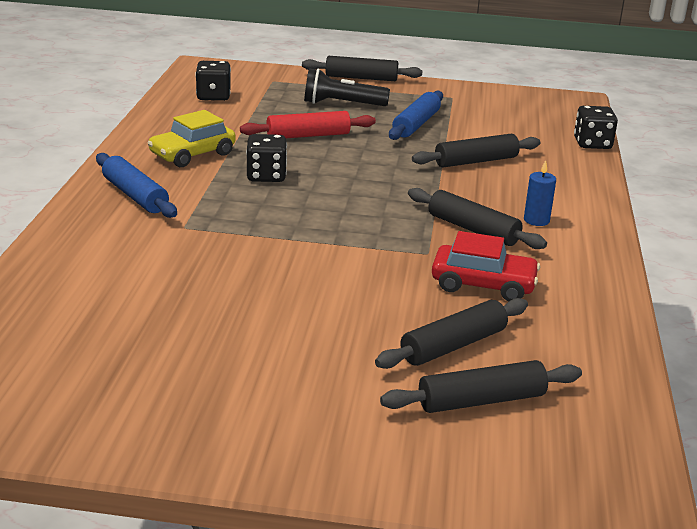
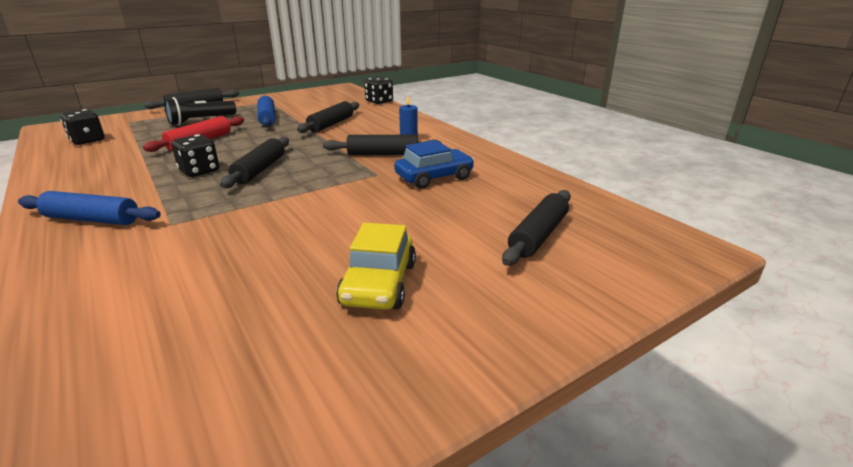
camera: 40 degrees left, 0 degrees up
yellow car [148,110,236,167] -> yellow car moved to [336,223,416,310]
black rolling pin [375,298,528,369] -> black rolling pin moved to [220,137,289,188]
red car [432,231,540,301] -> blue car [394,140,475,189]

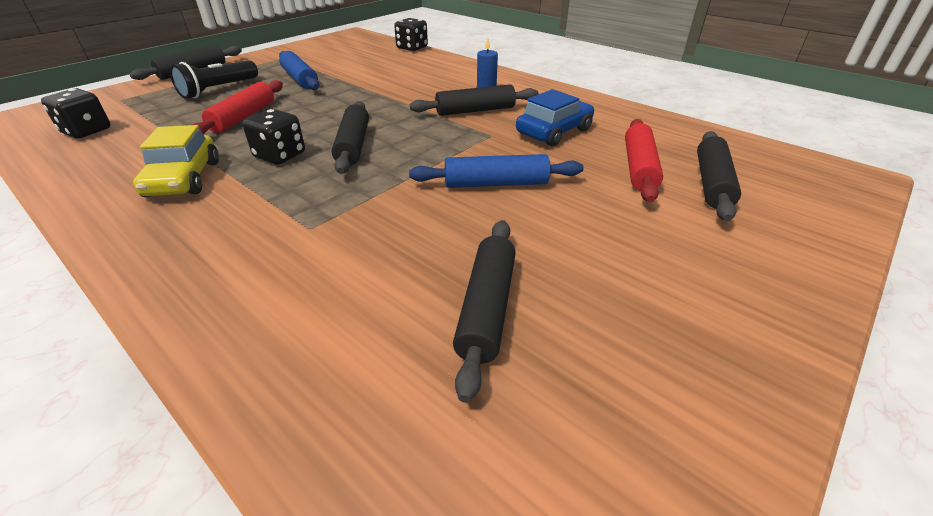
camera: 15 degrees left, 10 degrees up
blue rolling pin [18,191,161,225] -> blue rolling pin moved to [409,154,584,188]
black rolling pin [297,101,359,133] -> black rolling pin moved to [453,220,516,403]
yellow car [336,223,416,310] -> yellow car moved to [133,125,219,197]
none -> red rolling pin [625,119,663,202]

